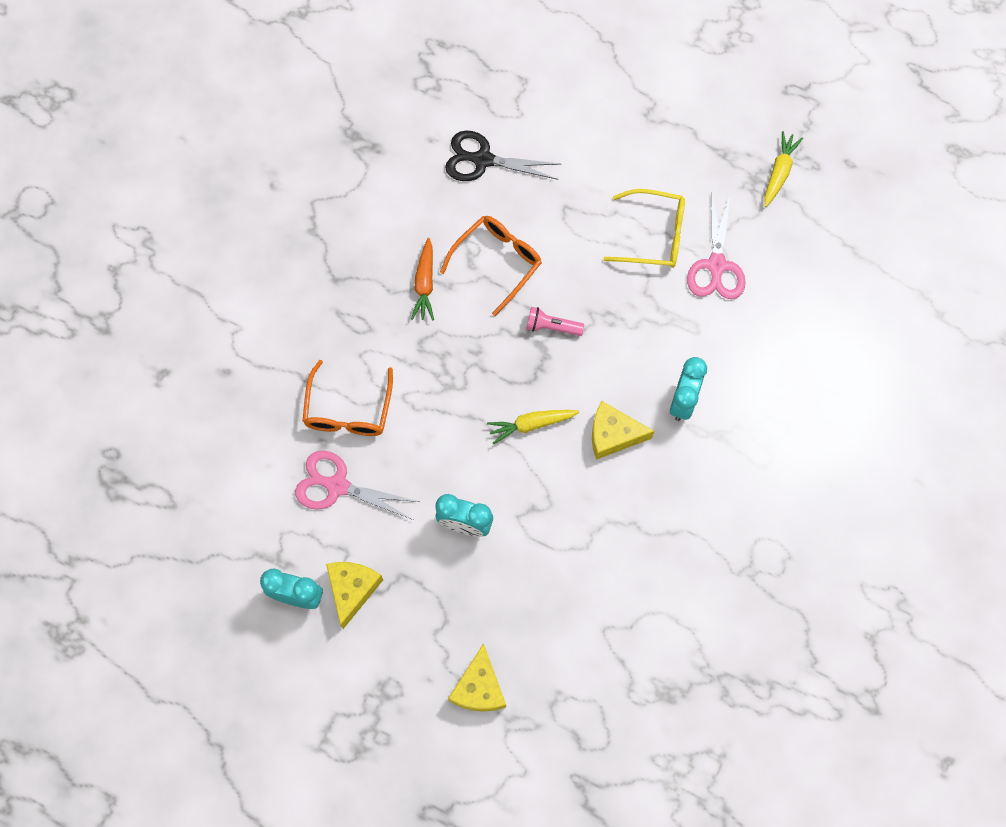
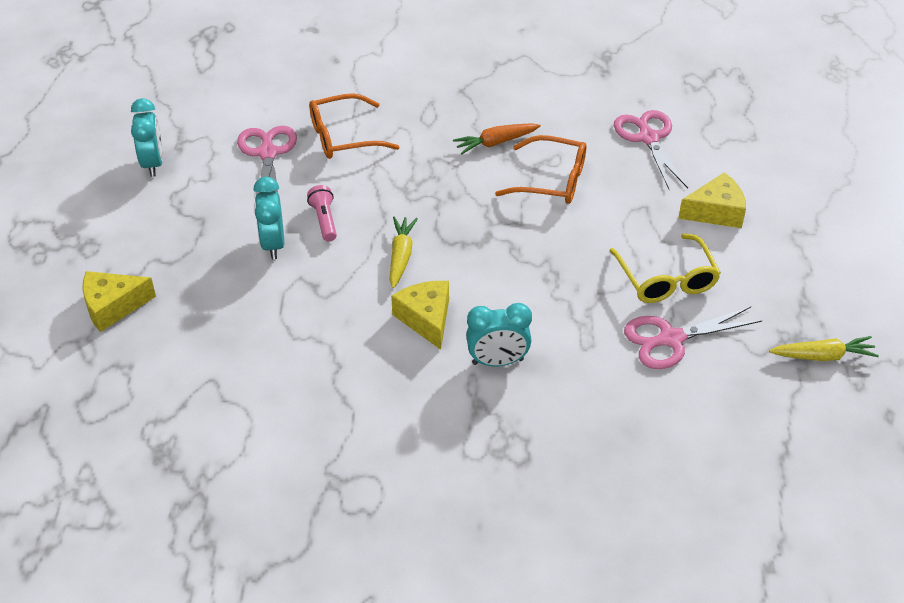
camera: 65 degrees right, 25 degrees down
yellow cheese [326,562,383,629] -> yellow cheese moved to [678,172,746,228]
black scissors [445,131,560,181] -> pink scissors [614,110,688,191]
yellow carrot [487,410,579,445] -> yellow carrot turned 45 degrees clockwise [390,216,418,288]
pink flashlight [527,307,584,336] -> pink flashlight moved to [307,185,337,241]

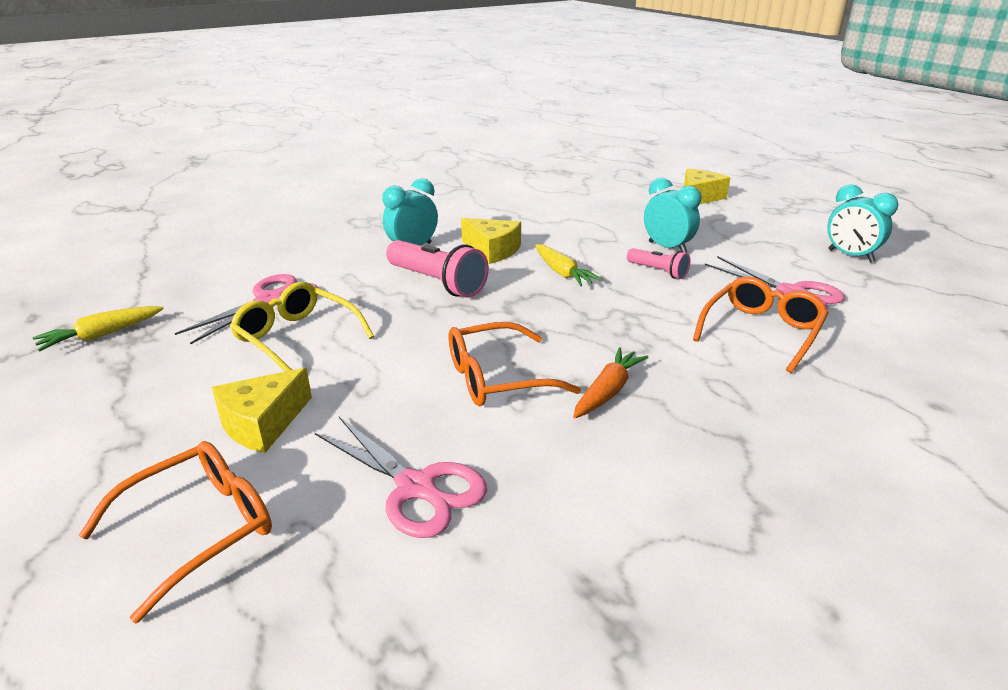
camera: 145 degrees right, 15 degrees down
none -> orange glasses [78,441,272,624]
none -> pink flashlight [386,240,489,298]

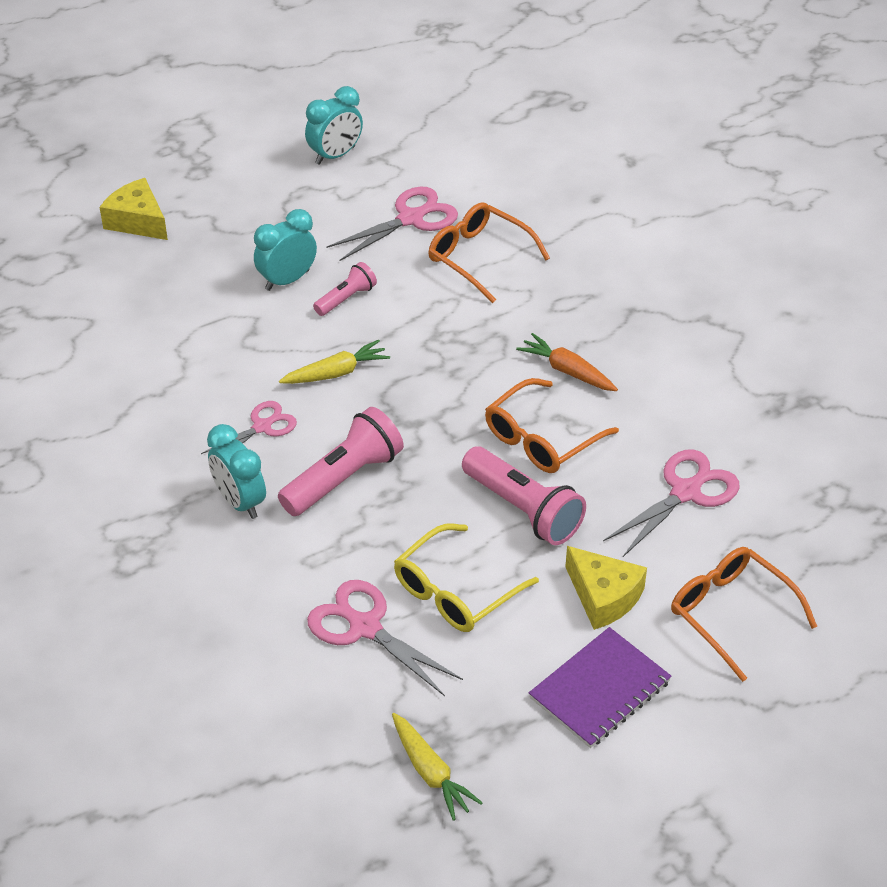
camera: 85 degrees left, 15 degrees up
orange glasses [449,322,581,406] -> orange glasses turned 60 degrees clockwise [485,378,619,473]
yellow cheese [461,218,521,264] -> pink scissors [201,401,297,454]
none -> pink flashlight [462,446,586,546]
none -> purple notebook [529,627,672,748]

